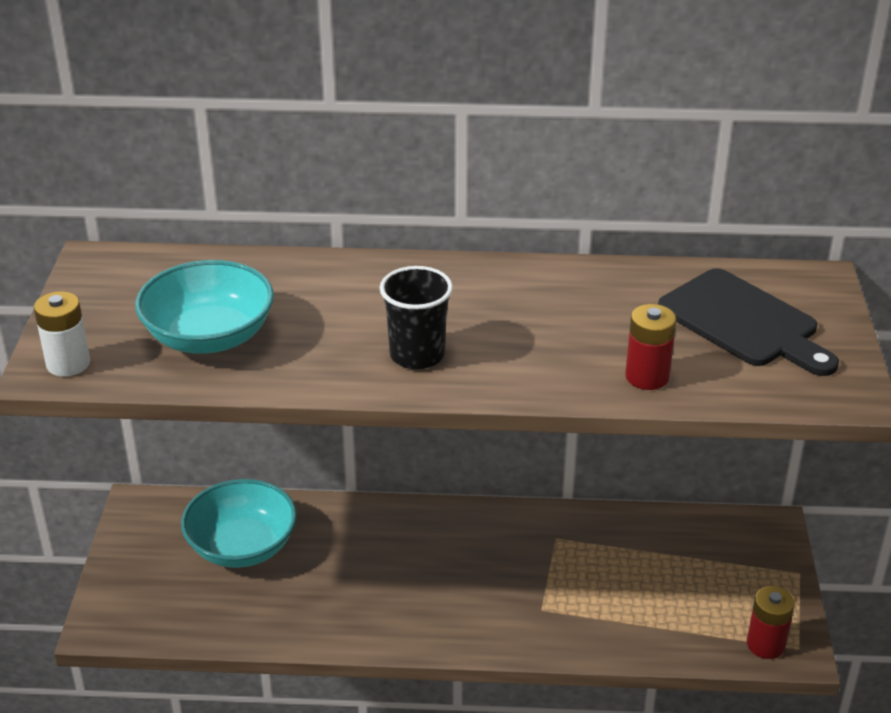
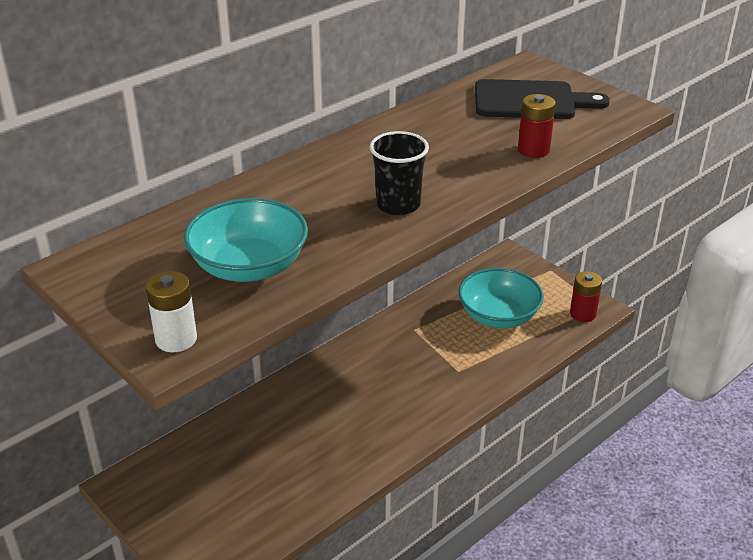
camera: 45 degrees left, 0 degrees up
turquoise bowl [181,479,297,568] -> turquoise bowl moved to [458,268,544,328]

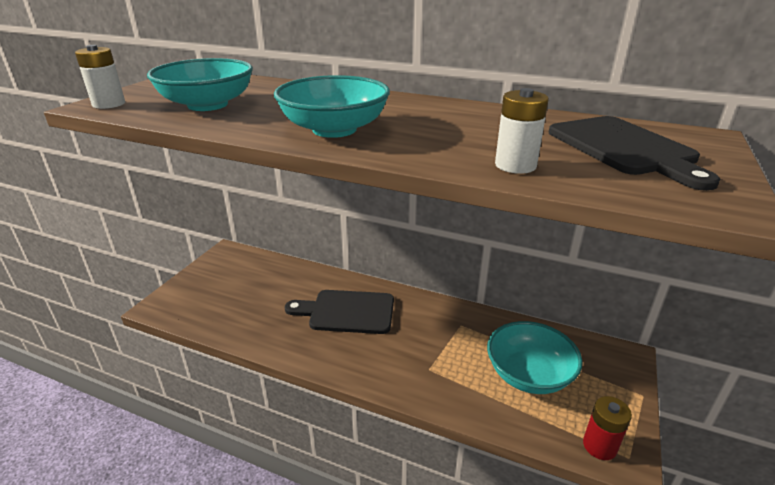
camera: 65 degrees right, 5 degrees down
black cup [370,131,429,215] -> turquoise bowl [274,75,390,138]
red battery [518,94,556,158] -> white battery [495,88,549,174]
none -> black cutting board [285,290,394,334]

